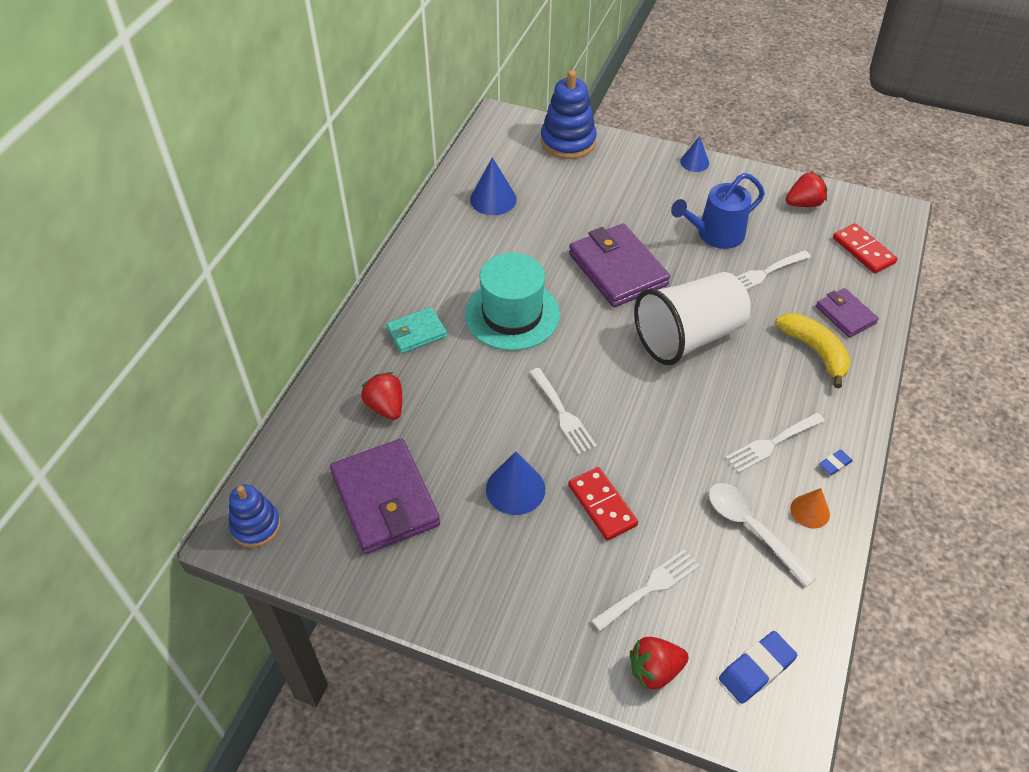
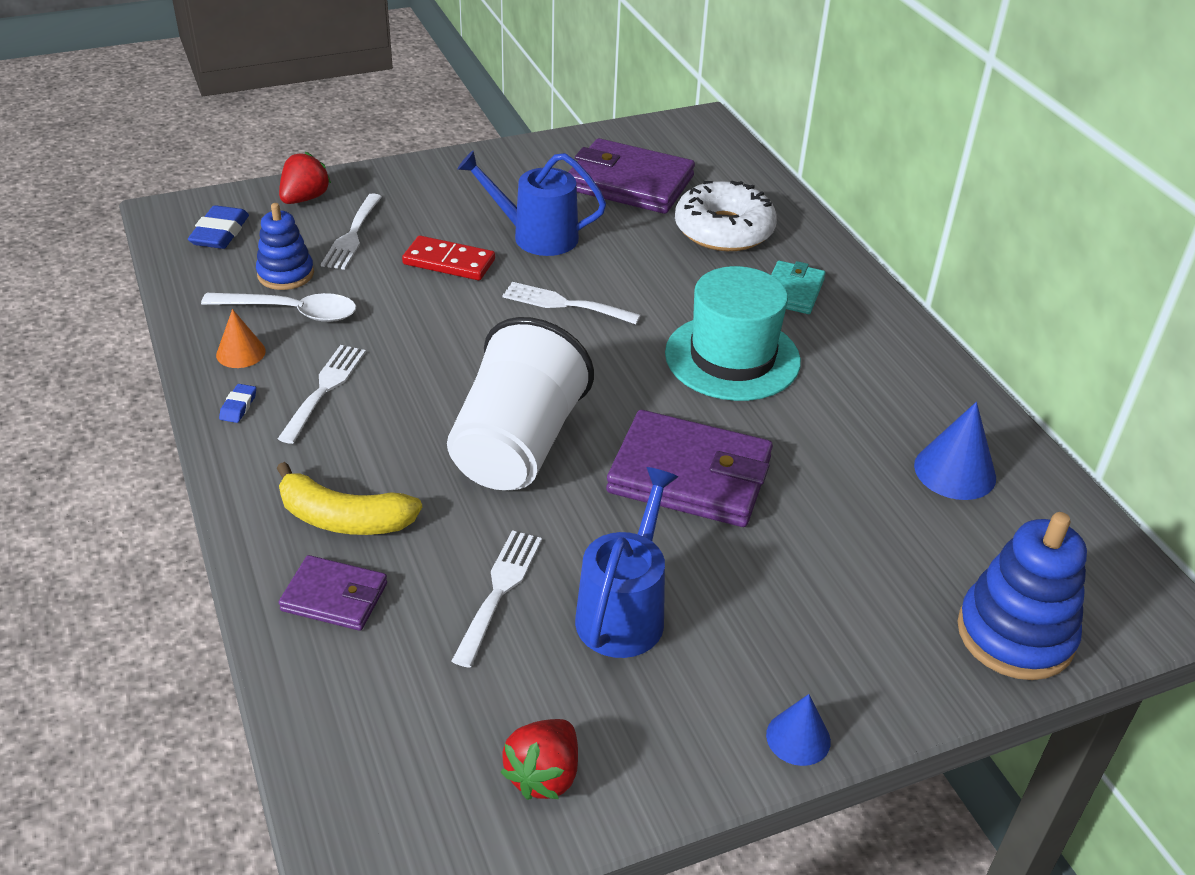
camera: 135 degrees right, 10 degrees down
blue stacking toy [229,484,281,547] -> blue stacking toy moved to [256,203,314,290]
red strawberry [361,372,402,420] -> white donut [675,181,777,251]
blue cone [486,451,545,515] -> blue watering can [457,151,606,256]
red domino [833,223,898,274] -> none

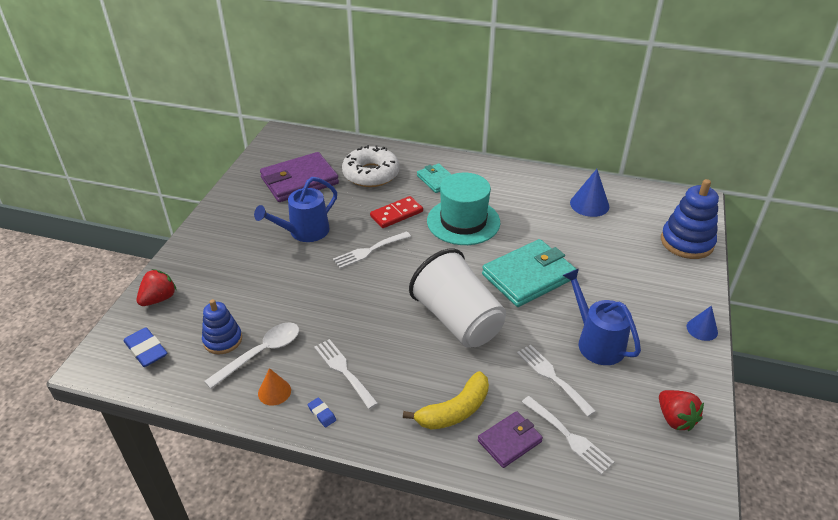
camera: 50 degrees left, 0 degrees up
red strawberry [279,152,331,204] -> red strawberry turned 60 degrees clockwise [137,269,177,306]
white fork [321,193,382,270] -> white fork moved to [522,396,614,475]
red domino [402,235,495,280] -> red domino moved to [370,196,423,228]
purple wallet [606,410,773,527] -> turquoise wallet [482,239,576,307]

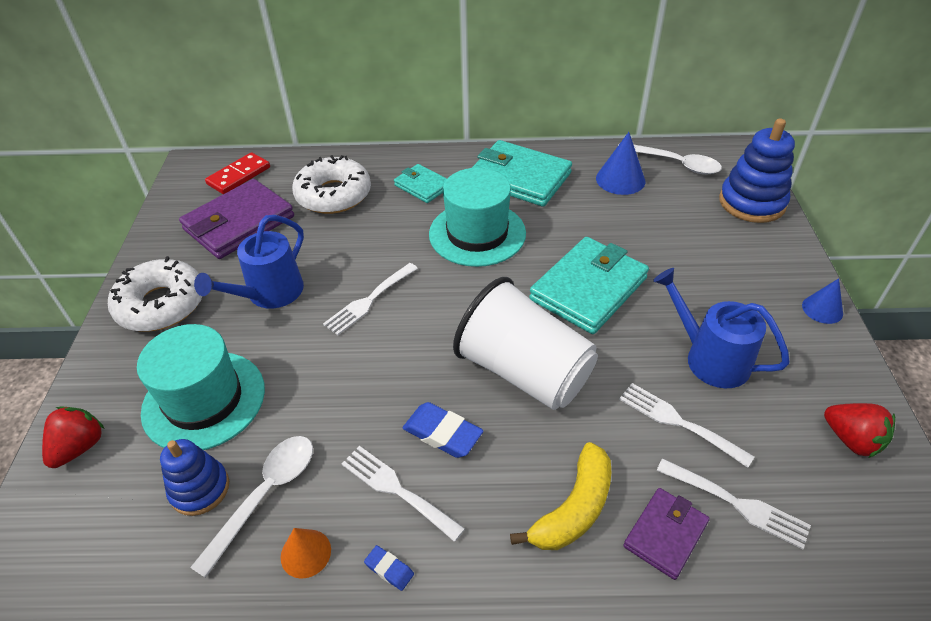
camera: 15 degrees left, 5 degrees up
blue eraser [124,327,167,367] -> blue eraser moved to [403,402,483,458]
red domino [370,196,423,228] -> red domino moved to [205,152,270,194]
none -> white donut [108,256,202,331]
none -> turquoise hat [137,324,265,450]
none -> turquoise wallet [472,140,572,207]
none -> white spoon [619,142,722,174]

